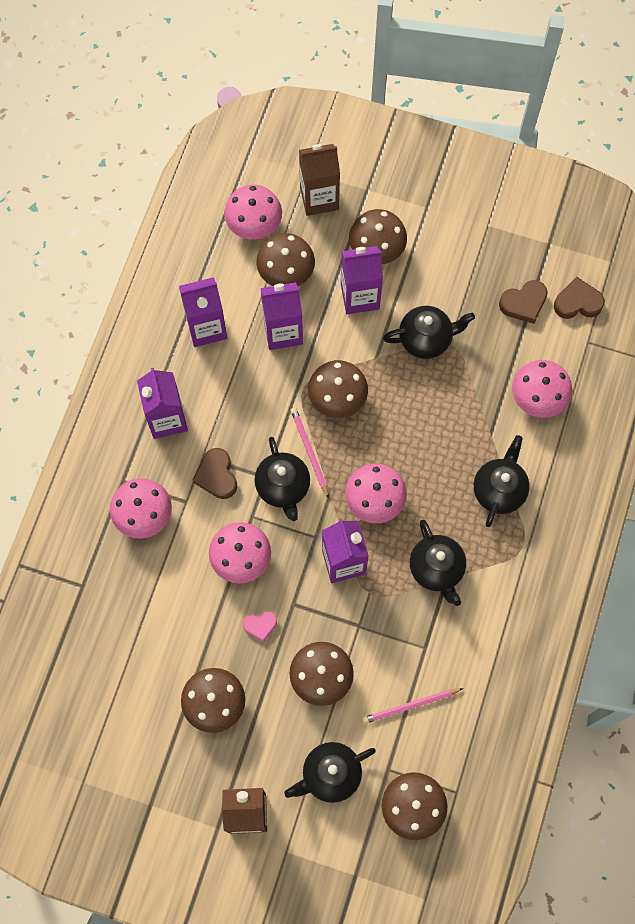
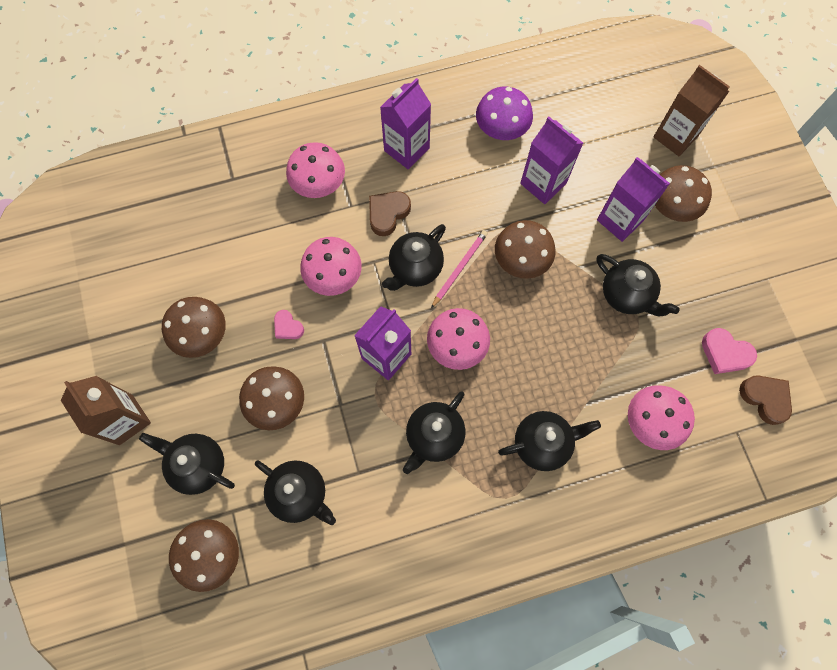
camera: 55 degrees right, 0 degrees up
purple carton [179,277,227,347] -> purple mushroom [476,87,533,140]
pink mushroom [224,185,282,240] -> none
brown mushroom [256,233,315,286] -> none
pink pencil [362,688,463,724] -> black teapot [255,460,336,525]
brown heart [499,280,548,324] -> pink heart [702,328,757,374]

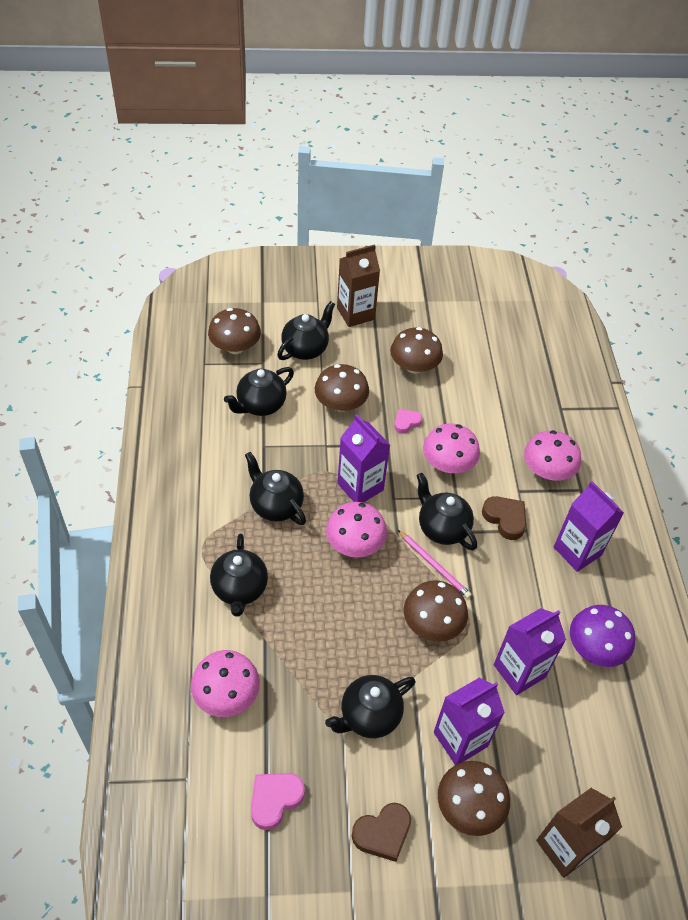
camera: 100 degrees right, 20 degrees down
brown heart [739,375,792,425] -> brown heart moved to [352,803,411,862]

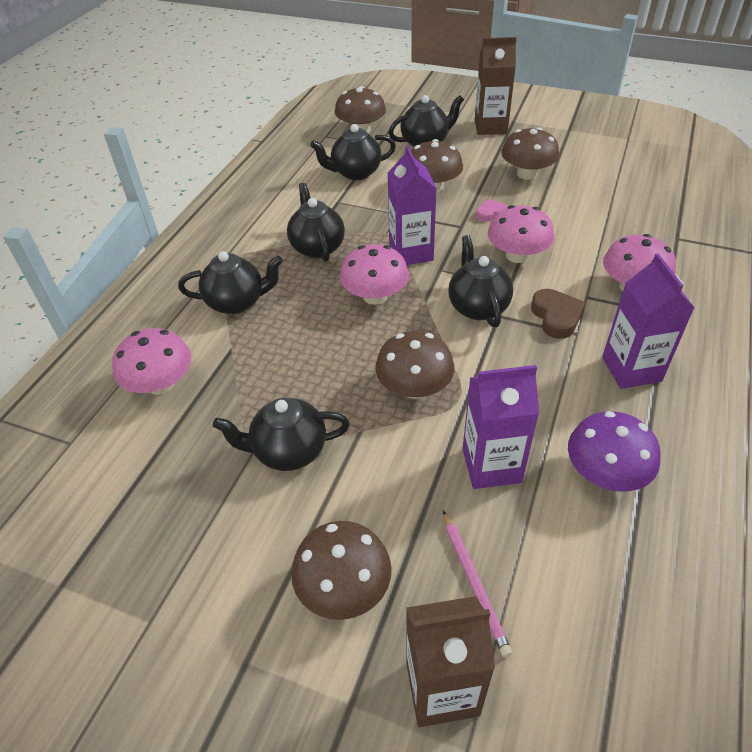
camera: 30 degrees right, 5 degrees down
black teapot [210,533,268,616] -> black teapot turned 120 degrees counterclockwise [178,251,283,314]
pink heart [251,773,305,830] -> none
brown heart [352,803,411,862] -> none
pink pencil [398,530,472,599] -> pink pencil moved to [443,511,512,657]
purple carton [434,677,505,765] -> none

